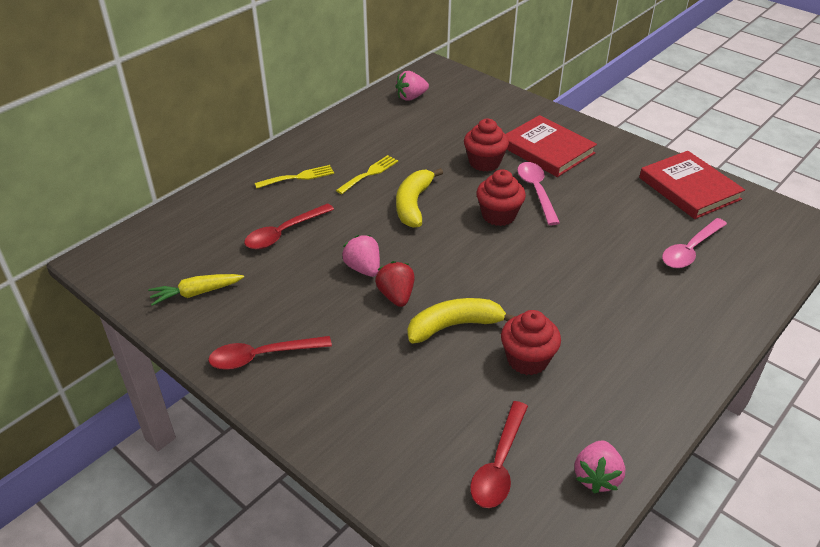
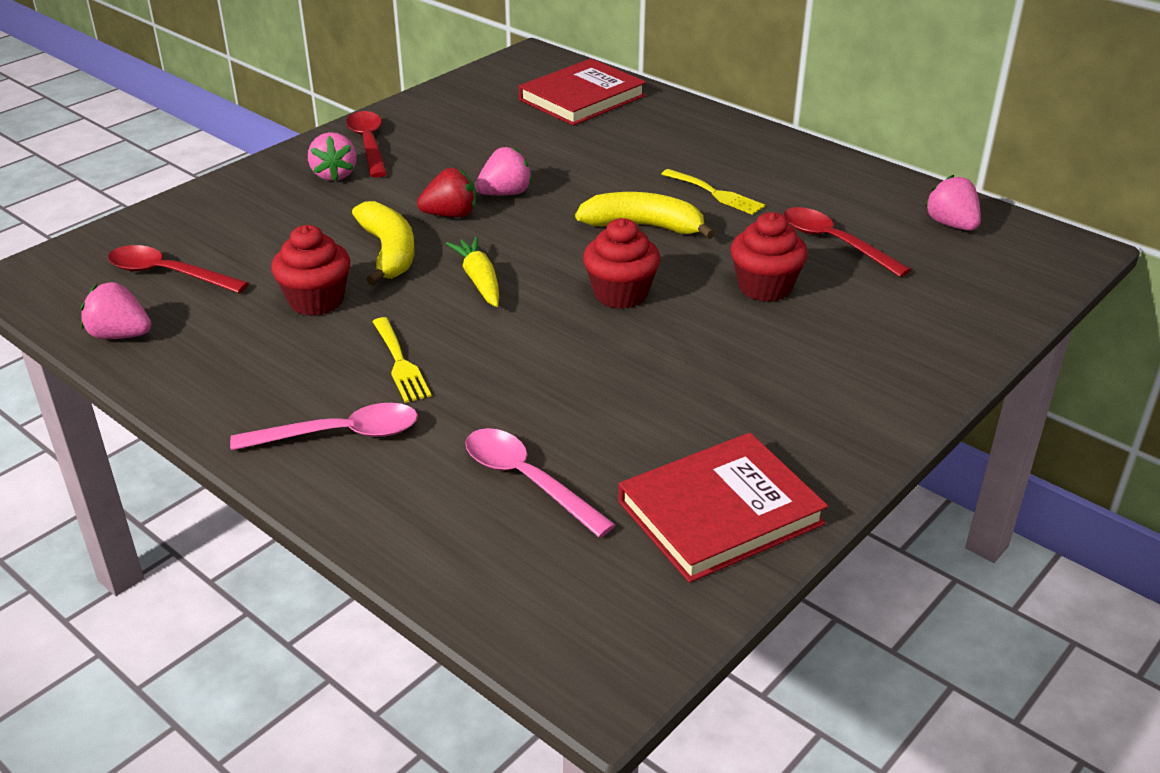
camera: 90 degrees right, 5 degrees down
yellow carrot [148,274,244,306] -> yellow carrot moved to [446,237,499,307]
red spoon [244,203,334,249] -> red spoon moved to [783,207,911,277]
yellow fork [254,165,334,188] -> yellow fork moved to [372,317,432,403]
red book [506,115,597,177] -> red book moved to [519,58,646,126]
pink spoon [517,162,560,225] -> pink spoon moved to [230,403,418,451]
none -> pink strawberry [308,132,357,182]

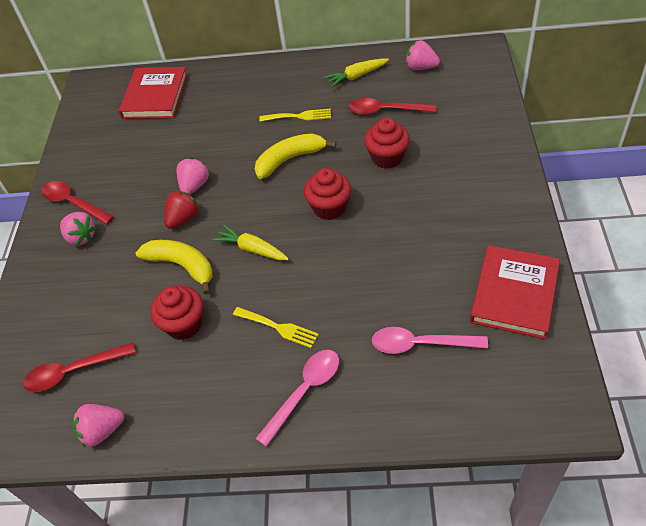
camera: 35 degrees left, 15 degrees up
none -> yellow carrot [324,58,389,88]

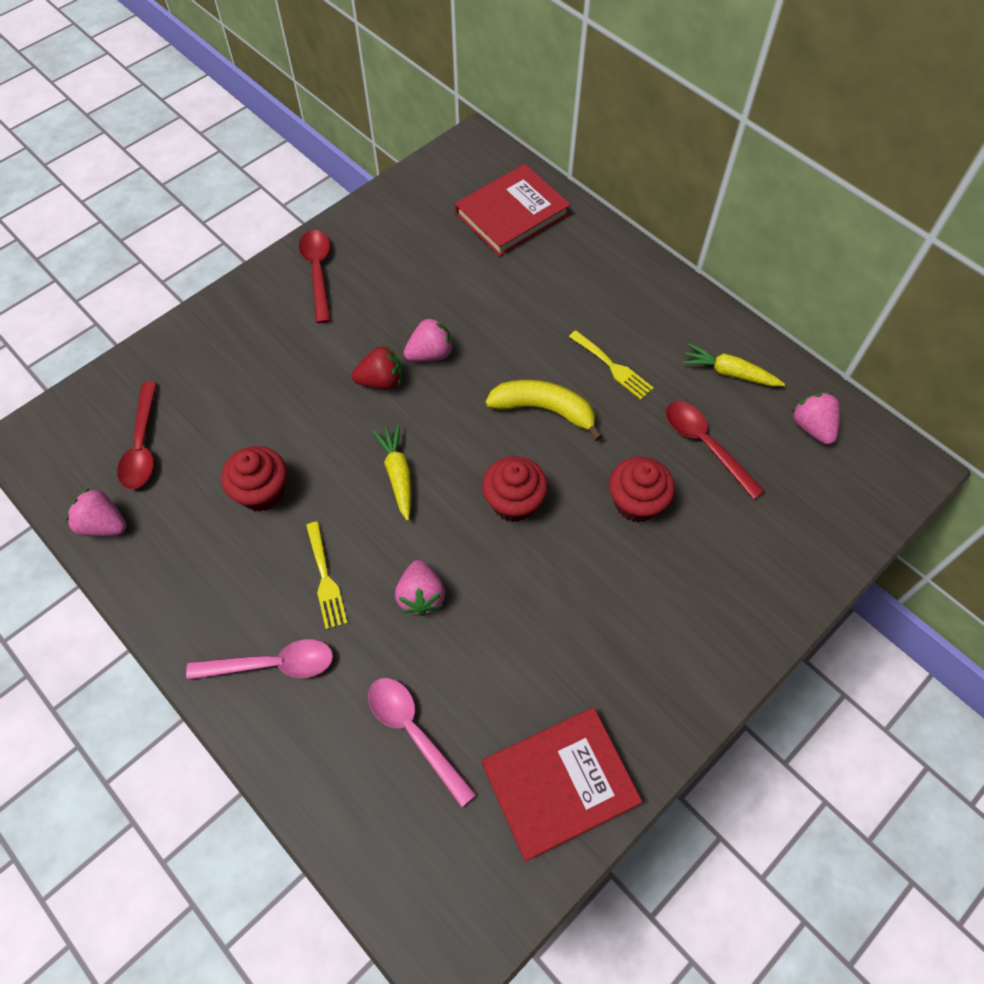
camera: 40 degrees right, 10 degrees up
red spoon [23,342,136,392] -> red spoon turned 120 degrees counterclockwise [117,381,157,489]
pink strawberry [60,212,97,245] -> pink strawberry moved to [395,560,445,616]
yellow banana [136,240,213,295] -> none

